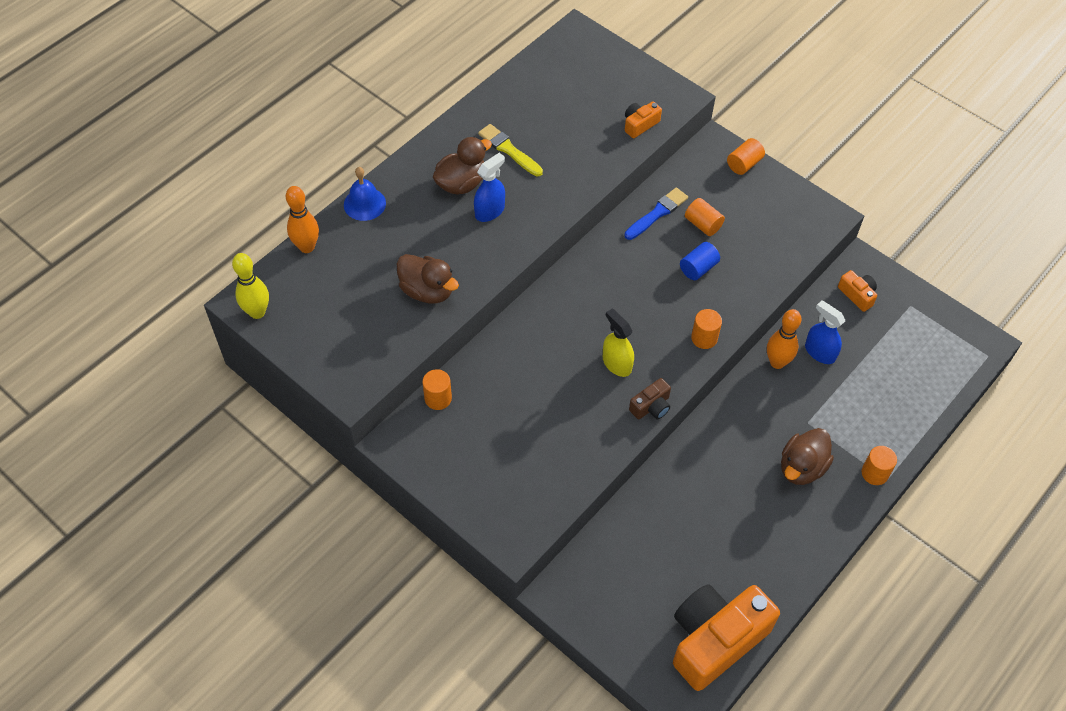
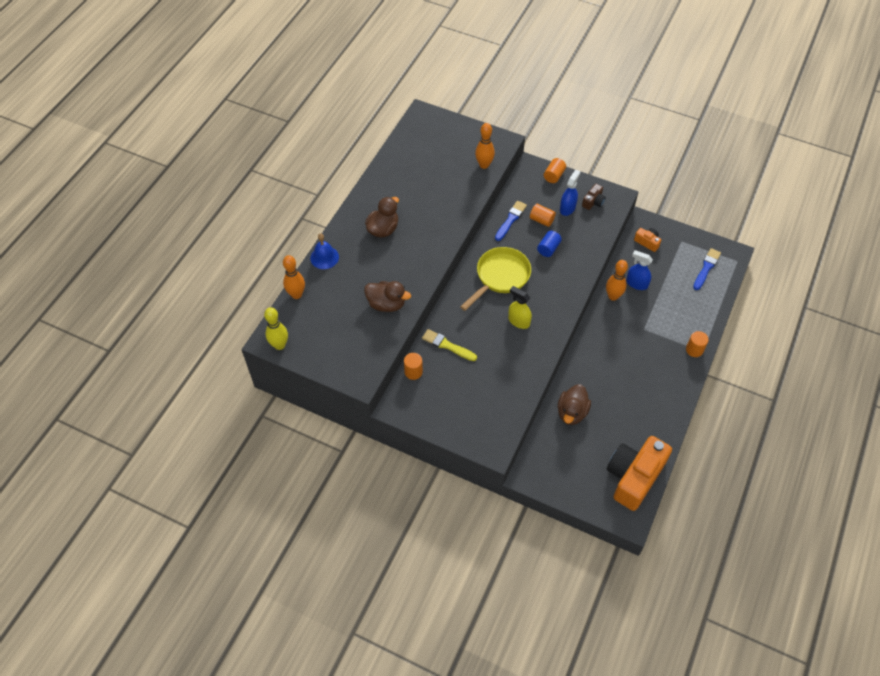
camera: 15 degrees left, 0 degrees up
blue spray bottle [474,153,505,222] -> blue spray bottle moved to [560,169,580,216]
yellow brush [478,124,543,176] -> yellow brush moved to [422,329,477,361]
orange camera [625,101,662,138] -> orange bowling pin [475,123,495,169]
brown camera [629,378,671,419] -> brown camera moved to [582,183,606,210]
orange cylinder [691,309,722,349] -> none
brown duck [781,428,834,485] -> brown duck moved to [558,384,591,425]
none -> yellow pan [460,247,531,311]
none -> blue brush [693,248,721,290]

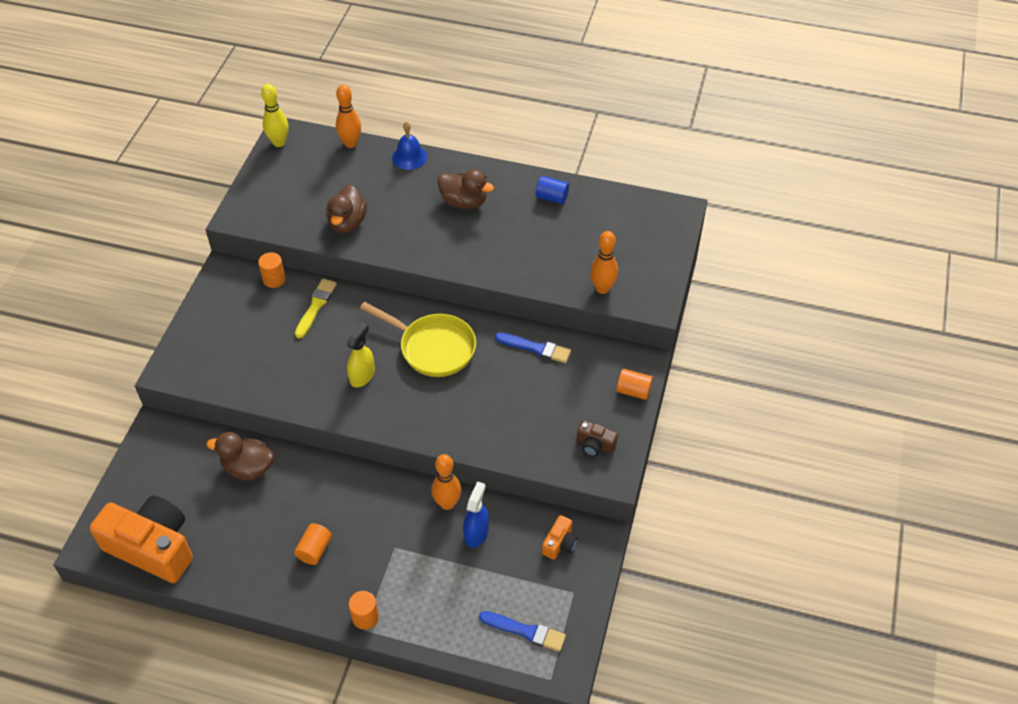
camera: 80 degrees right, 5 degrees down
orange cylinder [530,204,556,227] -> orange cylinder moved to [294,523,332,565]
blue cylinder [537,231,562,257] -> blue cylinder moved to [535,176,569,204]
blue spray bottle [560,169,580,216] -> none

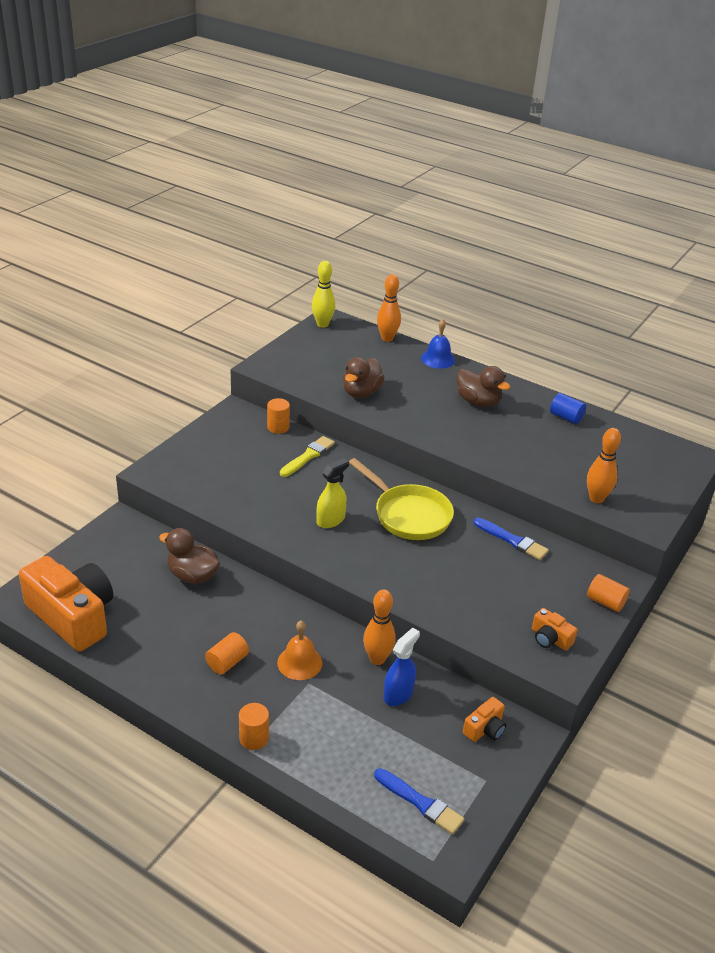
camera: 15 degrees right, 15 degrees down
brown camera [577,420,618,457] -> orange camera [532,608,578,651]
none -> orange bell [277,621,322,680]

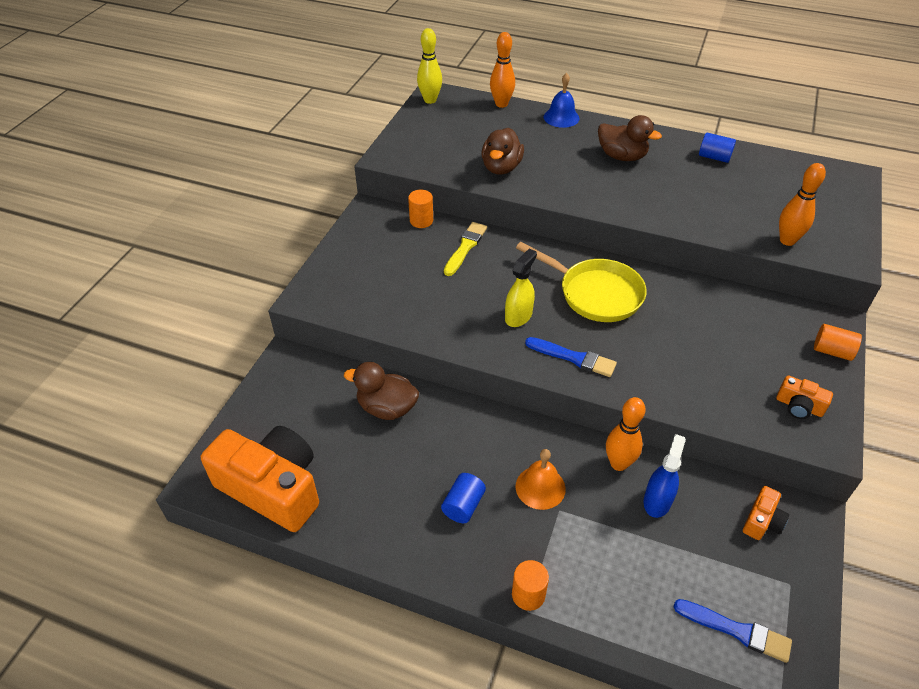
camera: 10 degrees left, 10 degrees up
orange cylinder [205,632,249,675] -> blue cylinder [441,473,486,523]
blue brush [474,518,549,560] -> blue brush moved to [525,337,617,377]

